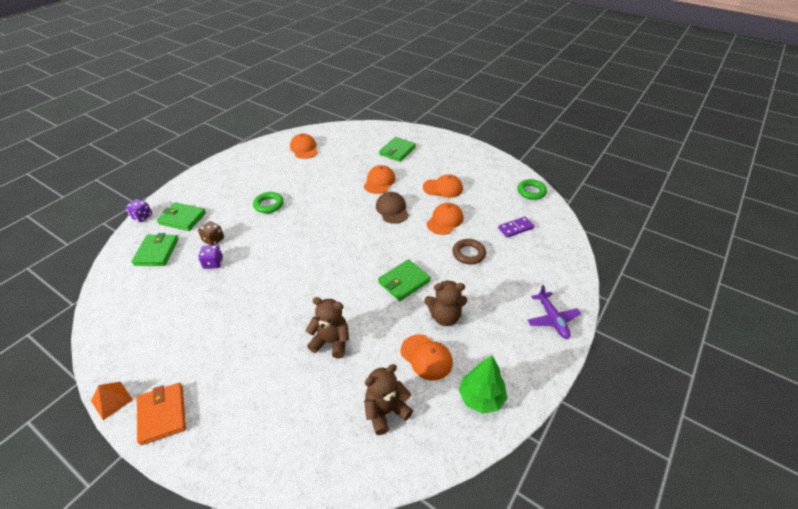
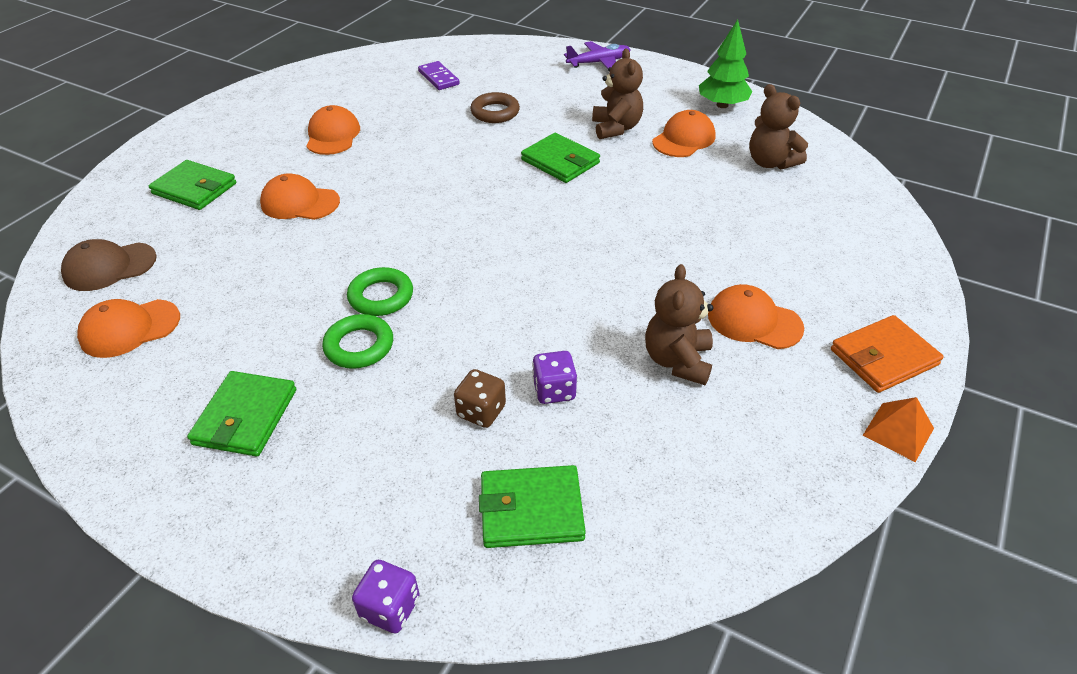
camera: 95 degrees left, 0 degrees up
green wallet [157,202,206,231] -> green wallet moved to [187,371,296,456]
brown teddy bear [306,297,349,358] -> brown teddy bear moved to [645,264,713,385]
brown cap [376,192,409,224] -> brown cap moved to [61,239,157,291]
orange cap [427,203,463,235] -> orange cap moved to [708,284,804,349]
green ring [517,179,547,200] -> green ring moved to [347,267,413,316]

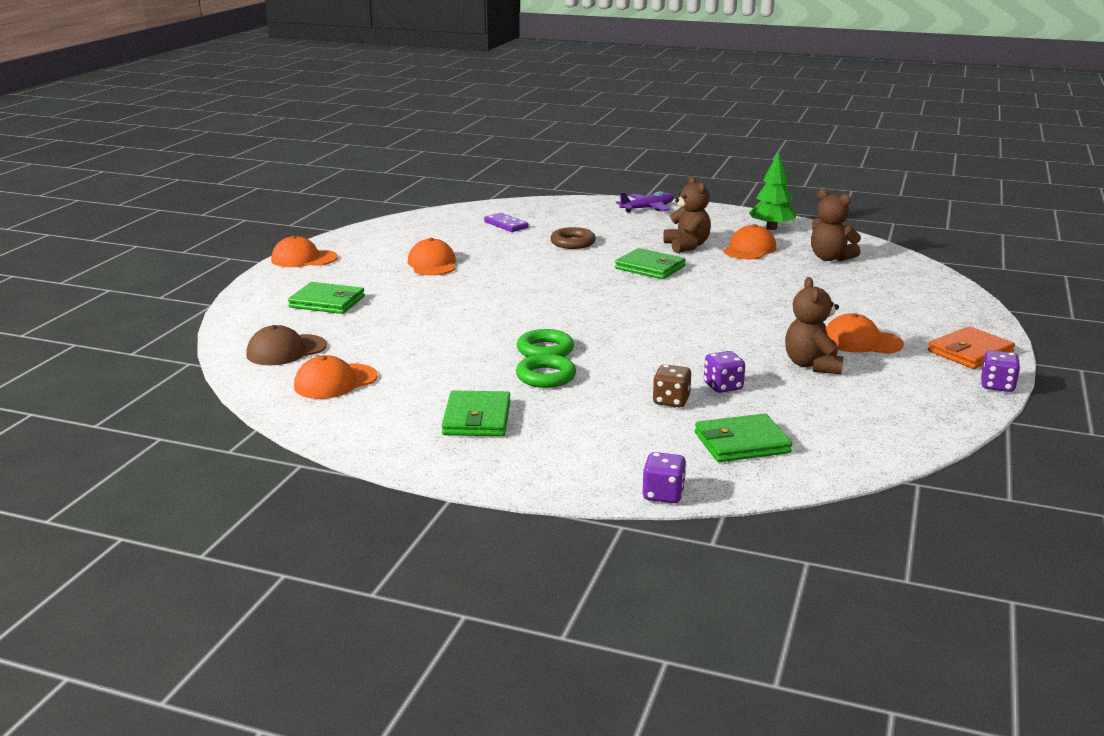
camera: 10 degrees left, 20 degrees down
orange cap [260,173,340,220] -> orange cap moved to [271,235,338,267]
orange pyramid [863,397,934,462] -> purple dice [981,350,1020,392]

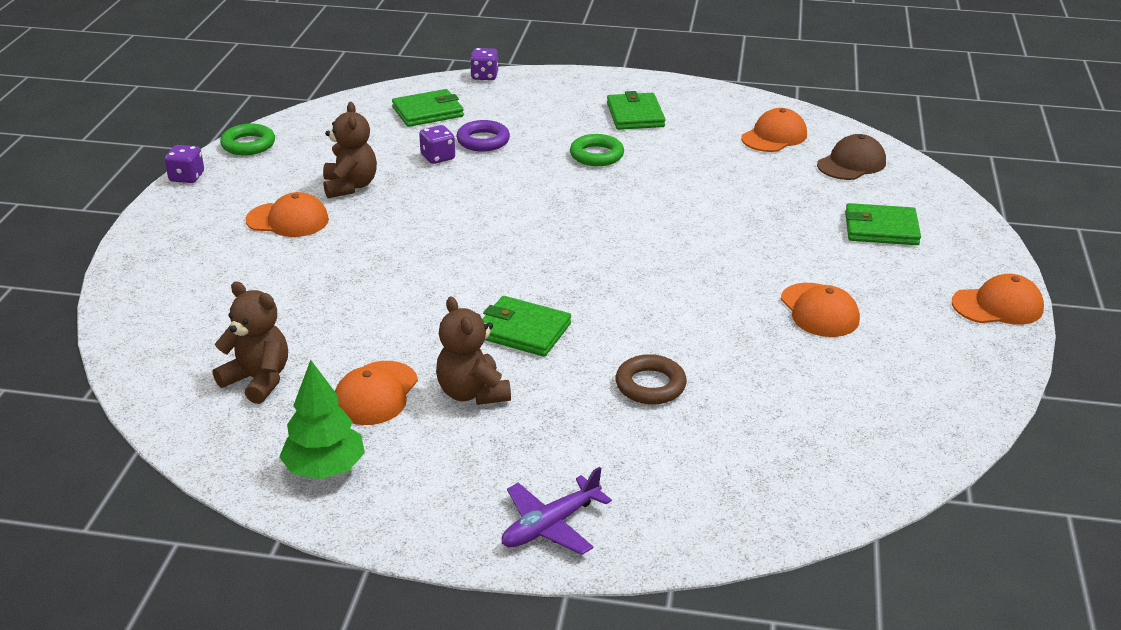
camera: 170 degrees right, 10 degrees up
purple domino [484,213,528,232] -> none
green ring [517,329,574,357] -> green ring moved to [220,124,275,155]
brown dice [653,364,691,407] -> purple ring [456,120,510,152]
orange wallet [928,326,1015,369] -> none

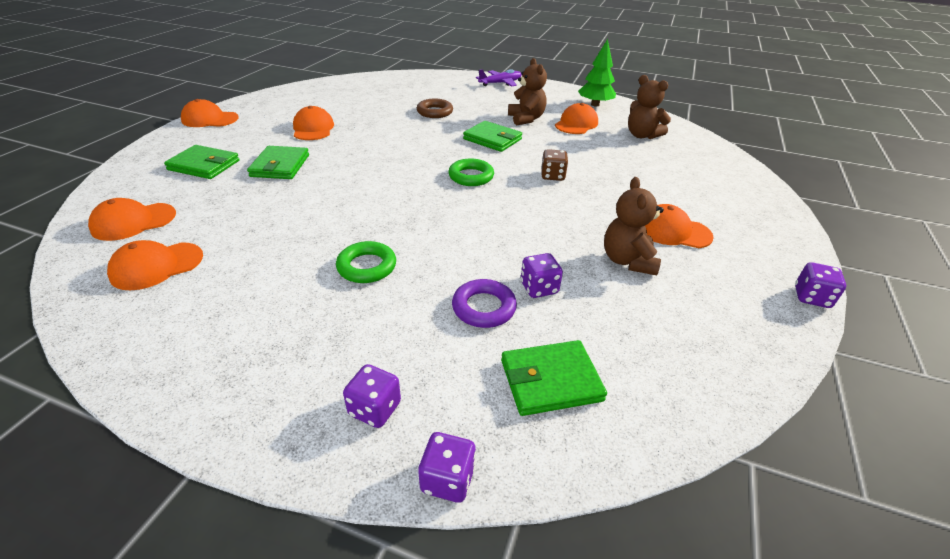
camera: 170 degrees left, 5 degrees up
green ring [220,124,275,155] -> green ring moved to [448,158,494,186]
green wallet [607,91,666,130] -> green wallet moved to [247,146,309,179]
brown cap [817,134,886,180] -> orange cap [88,198,176,241]
none -> purple dice [343,364,401,428]
none -> brown dice [541,149,568,181]

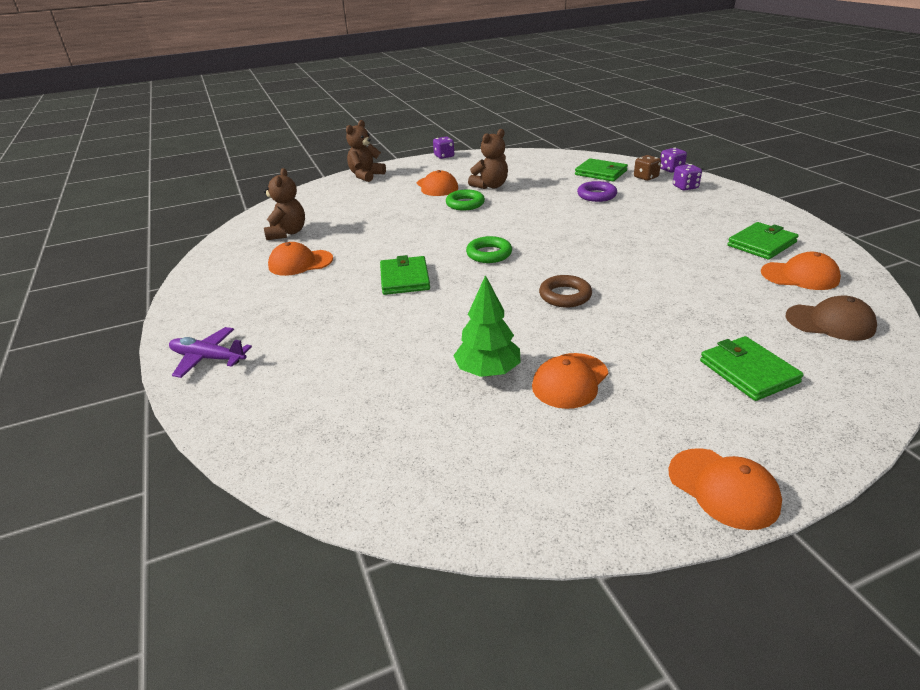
camera: 130 degrees left, 5 degrees down
orange cap [88,198,176,241] -> brown cap [786,295,877,341]
green wallet [247,146,309,179] -> green wallet moved to [728,222,799,260]
green ring [336,241,396,283] -> green ring moved to [446,190,485,210]
brown ring [417,99,453,118] -> brown ring moved to [539,275,592,307]
brown teddy bear [508,58,547,125] -> brown teddy bear moved to [346,120,386,182]
purple dice [521,253,563,298] -> none
brown dice [541,149,568,181] -> brown dice moved to [634,155,661,181]
green tree [578,39,616,106] -> green tree moved to [453,275,521,377]

